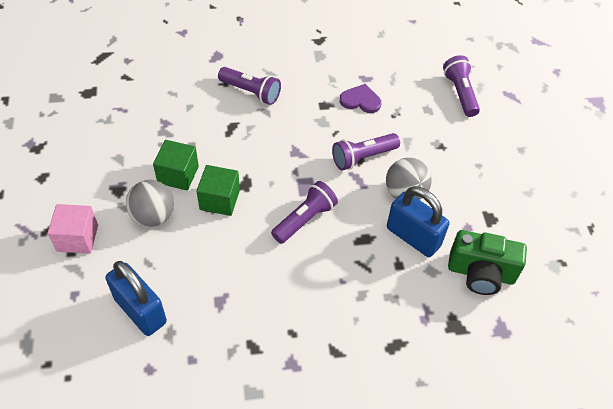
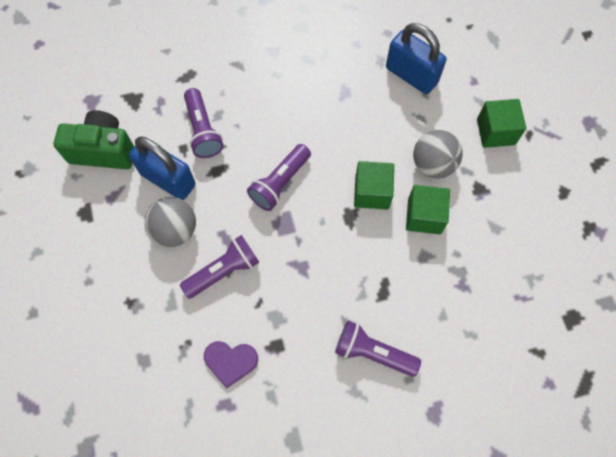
camera: 175 degrees right, 15 degrees up
pink cube [48,204,98,254] -> green cube [477,99,526,148]
purple flashlight [443,55,480,117] -> purple flashlight moved to [184,88,223,158]

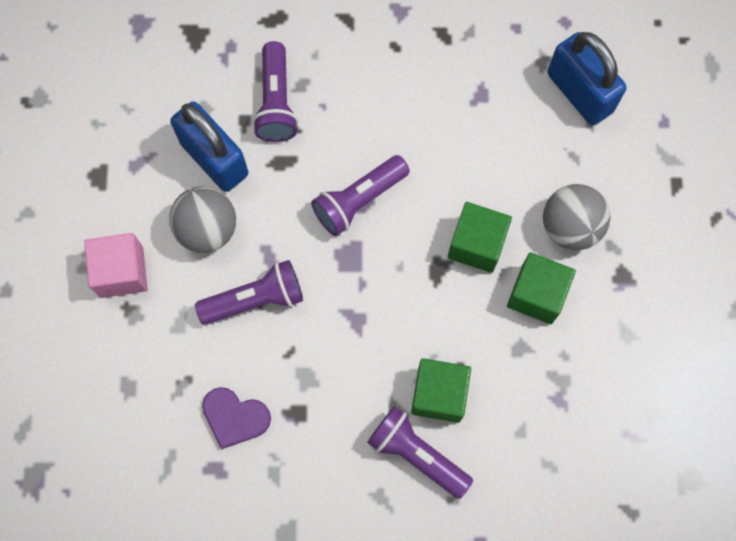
camera: 15 degrees right, 5 degrees up
green camera [54,110,134,169] -> none
green cube [477,99,526,148] -> green cube moved to [411,358,471,423]
none -> pink cube [84,233,148,298]

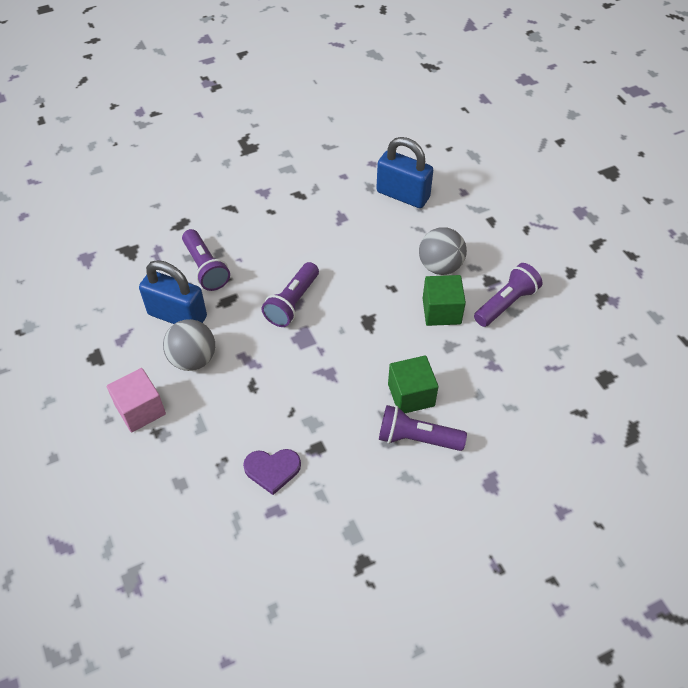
camera: 25 degrees left, 20 degrees down
purple flashlight [195,260,303,325] -> purple flashlight moved to [474,263,543,327]
green cube [448,202,512,273] -> none

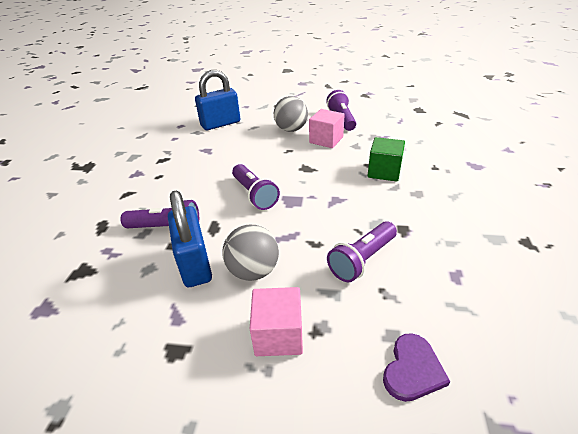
camera: 55 degrees left, 15 degrees down
blue padlock [139,260,207,324] -> blue padlock turned 75 degrees counterclockwise [168,191,212,287]
purple heart [243,449,301,495] -> purple heart moved to [383,333,450,402]
purple flashlight [379,405,467,451] -> purple flashlight moved to [327,221,397,282]
green cube [423,275,466,326] -> pink cube [309,109,345,148]

